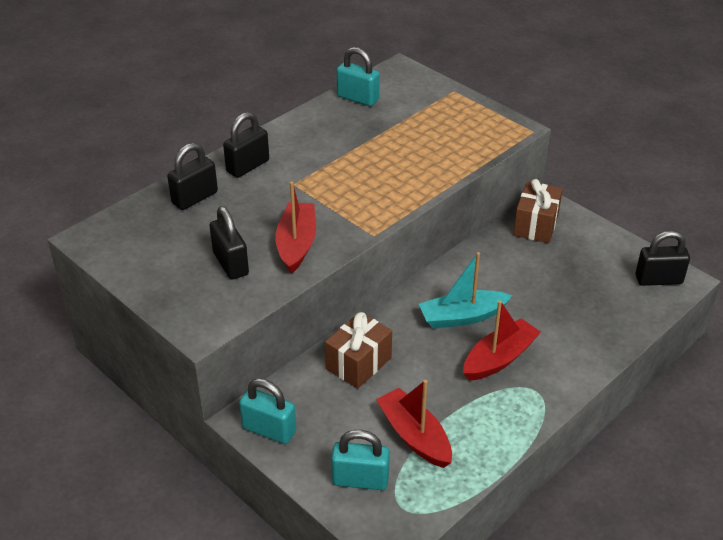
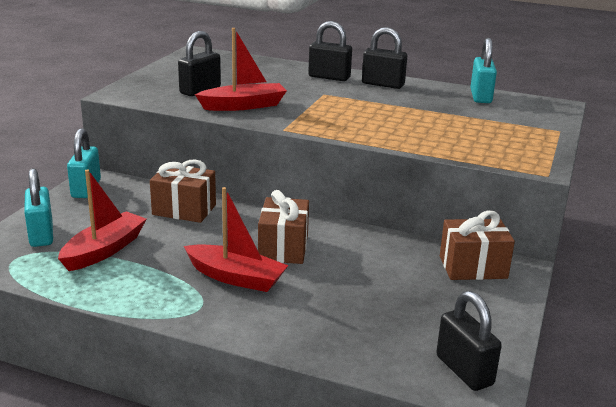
camera: 65 degrees right, 15 degrees down
black padlock [167,143,218,210] -> black padlock moved to [362,27,407,89]
turquoise boat [419,252,513,329] -> brown gift [258,190,309,264]

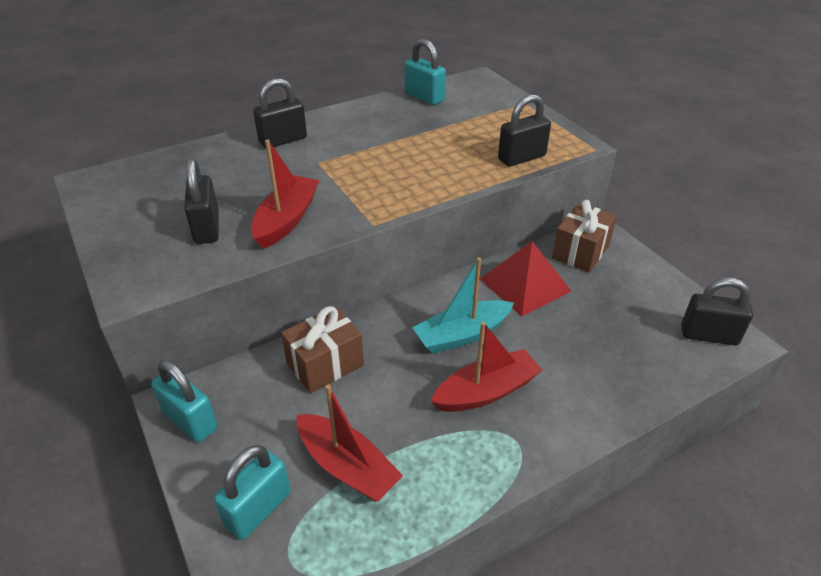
camera: 50 degrees left, 15 degrees up
turquoise padlock [24,168,53,247] -> turquoise padlock turned 75 degrees counterclockwise [214,445,291,540]
red boat [58,169,146,271] -> red boat turned 150 degrees clockwise [297,384,403,502]
brown gift [258,190,309,264] -> turquoise boat [412,257,514,353]
black padlock [362,27,407,89] -> black padlock moved to [498,94,551,167]
none -> red pyramid [480,241,571,317]

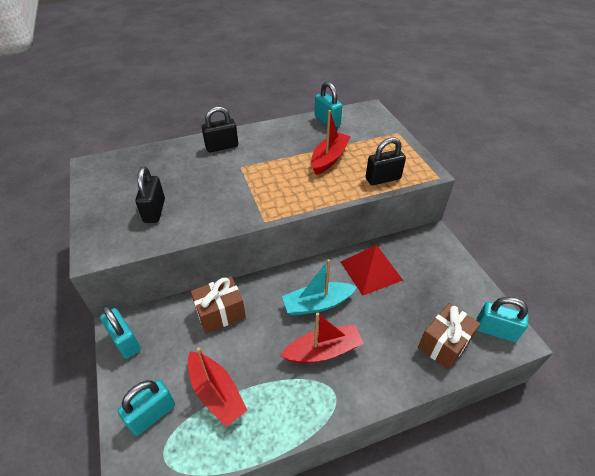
camera: 10 degrees right, 5 degrees up
red boat [251,140,319,249] -> red boat moved to [311,110,351,175]
brown gift [552,200,617,273] -> brown gift moved to [418,303,480,370]
black padlock [681,278,753,346] -> turquoise padlock [476,297,529,342]

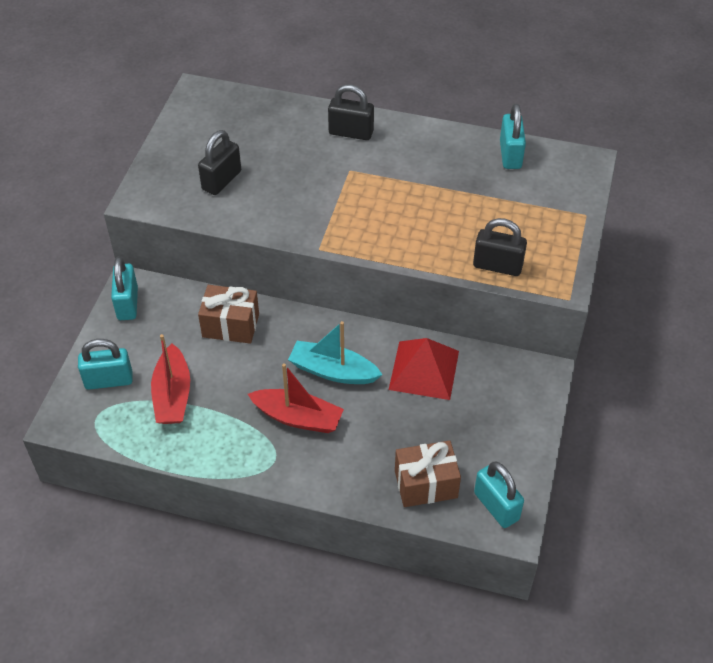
camera: 35 degrees right, 5 degrees up
red boat [311,110,351,175] -> none

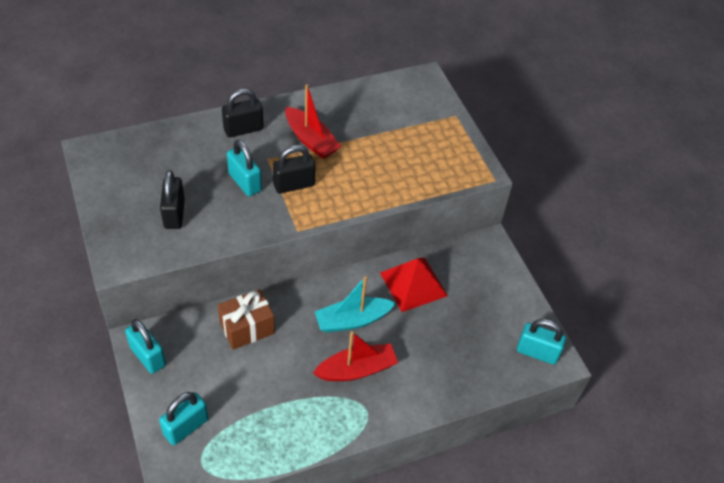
camera: 40 degrees left, 0 degrees up
red boat [151,334,190,424] -> red boat moved to [285,85,341,159]
brown gift [395,441,461,507] -> none
black padlock [473,218,527,276] -> black padlock moved to [273,145,315,194]
turquoise padlock [500,103,526,169] -> turquoise padlock moved to [227,140,262,196]

